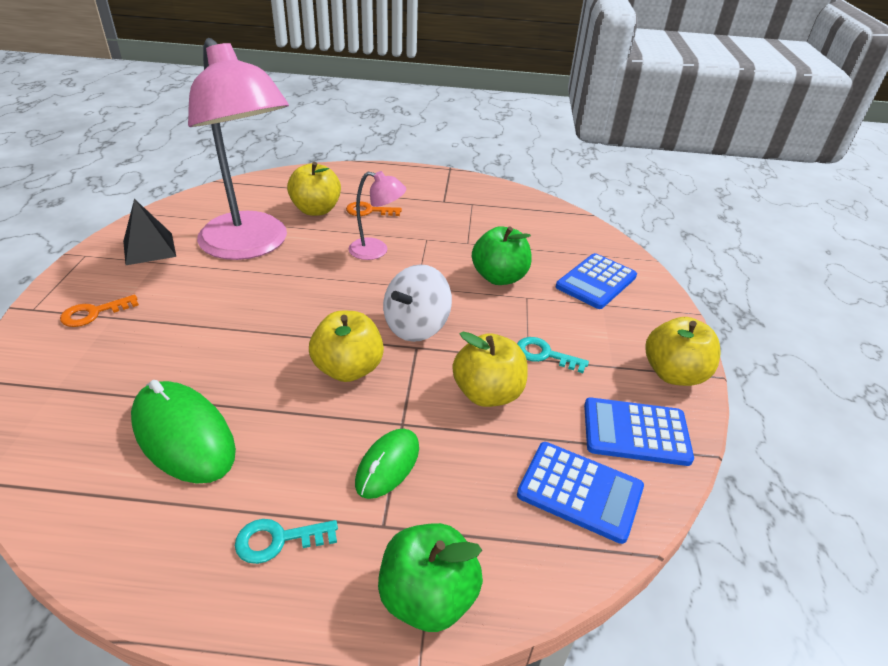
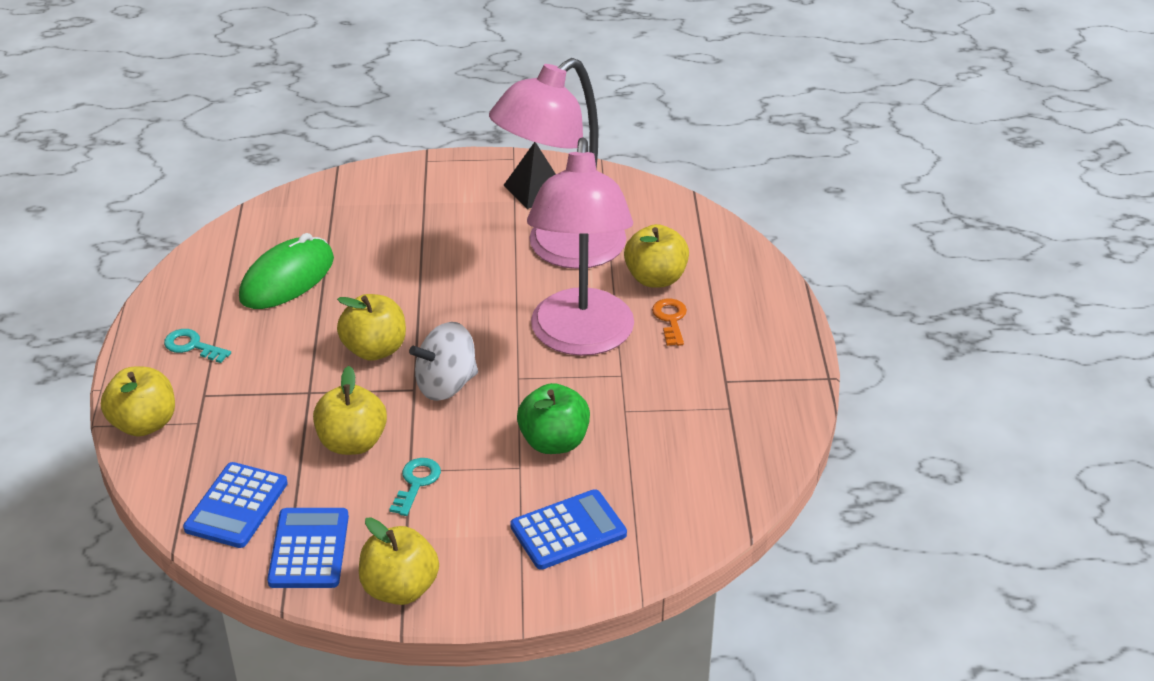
camera: 85 degrees right, 0 degrees up
orange key [60,294,139,327] -> none
turquoise key [235,519,338,564] -> turquoise key turned 45 degrees counterclockwise [164,329,231,363]
pink lamp [348,171,406,260] -> pink lamp [527,138,634,356], size x2.25
green mouse [355,429,419,499] -> none
green apple [378,523,483,632] -> yellow apple [101,367,175,437]
white spinning top [383,264,452,342] -> white spinning top turned 60 degrees counterclockwise [409,322,478,401]
blue calculator [556,253,637,309] -> blue calculator turned 120 degrees clockwise [510,489,627,570]

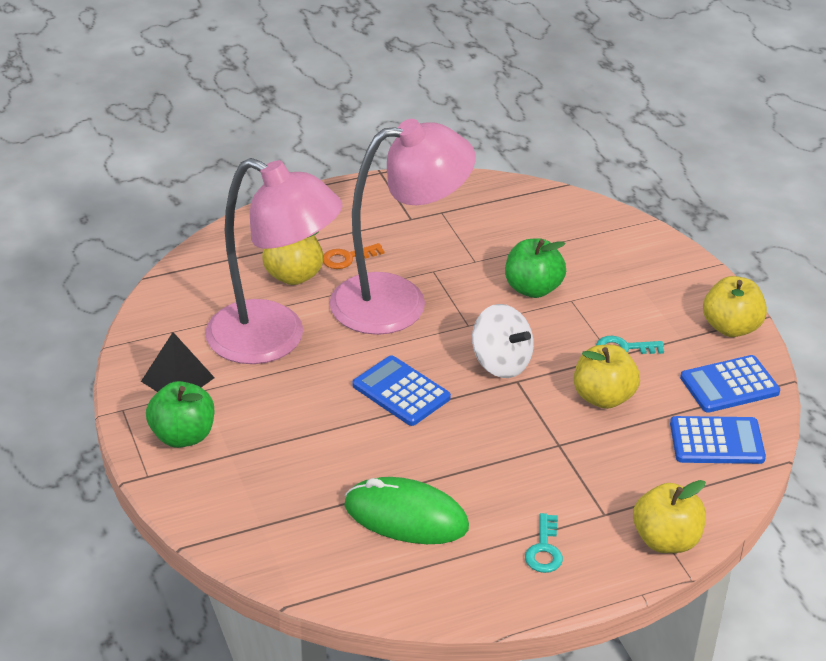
camera: 110 degrees left, 0 degrees up
yellow apple [337,294,406,361] -> none
blue calculator [510,489,627,570] -> blue calculator moved to [352,355,451,426]
none -> green apple [146,381,214,448]

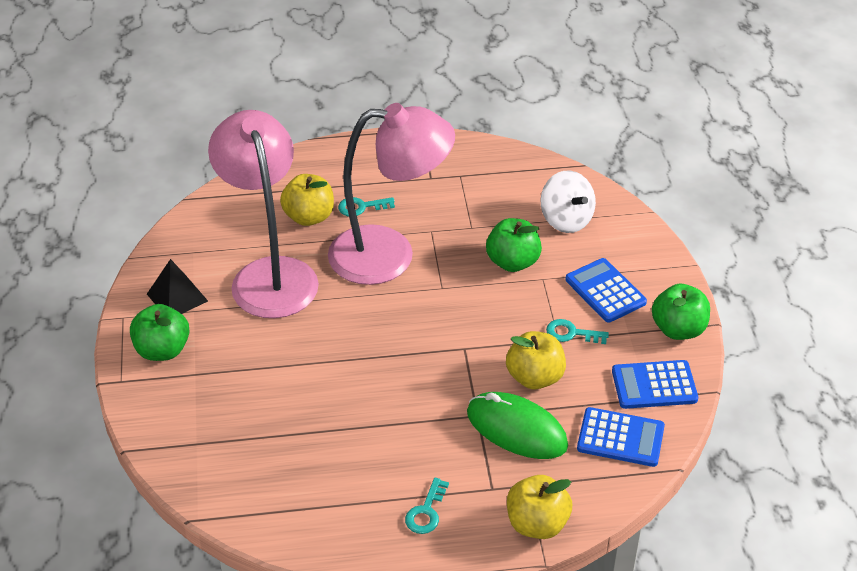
camera: 15 degrees right, 5 degrees up
pink lamp [205,158,342,364] -> pink lamp turned 150 degrees counterclockwise [208,110,319,318]
orange key [323,243,385,269] -> turquoise key [338,197,395,216]
green mouse [344,477,469,544] -> green mouse moved to [467,392,568,459]
blue calculator [352,355,451,426] -> blue calculator moved to [565,258,647,323]
white spinning top [472,304,534,378] -> white spinning top moved to [540,171,596,233]
yellow apple [703,276,767,337] -> green apple [652,284,710,340]

